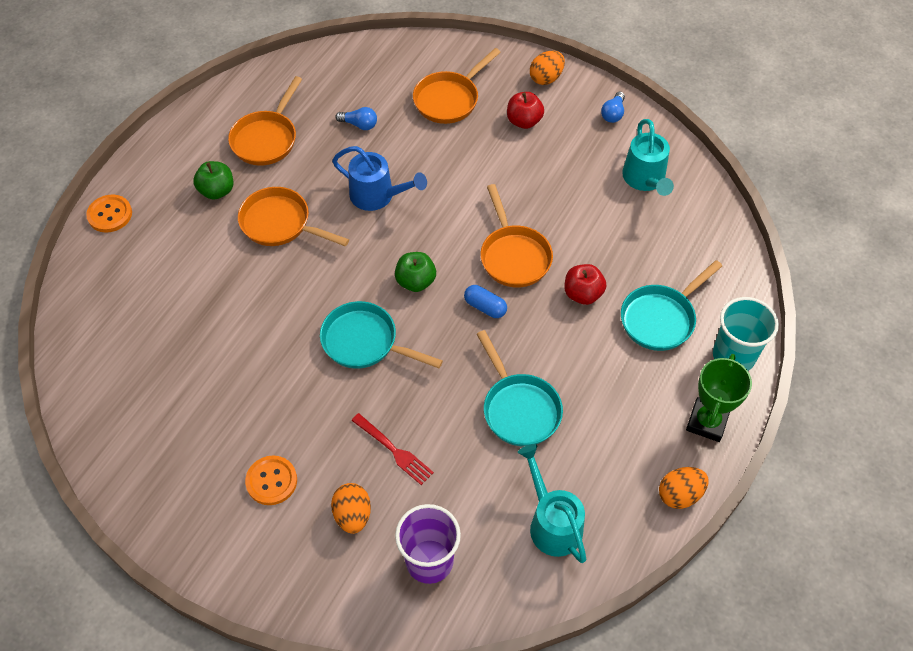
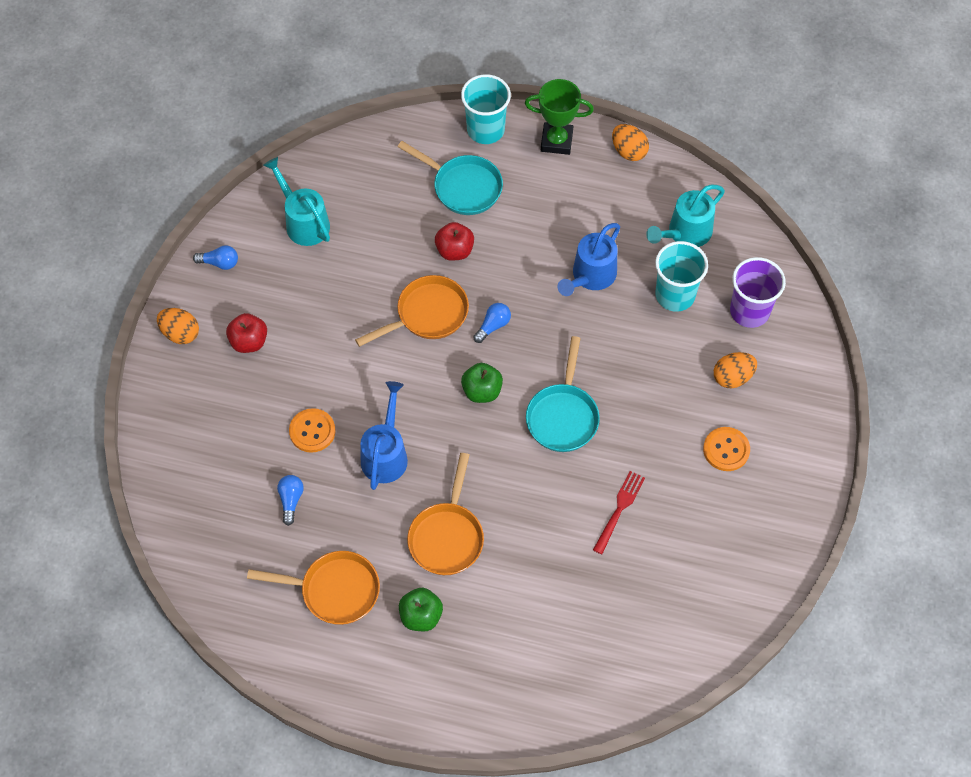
camera: 105 degrees left, 5 degrees up
orange button [86,194,132,233] -> orange button moved to [289,408,336,453]
red fork [351,413,434,485] -> red fork moved to [593,471,645,554]
orange pan [413,48,501,124] -> none
blue capsule [464,285,507,318] -> blue light bulb [473,303,511,343]
turquoise pan [477,330,563,446] -> blue watering can [558,223,620,296]
turquoise watering can [622,119,674,196] -> turquoise watering can turned 105 degrees counterclockwise [263,157,330,246]
none -> turquoise cup [655,241,708,312]

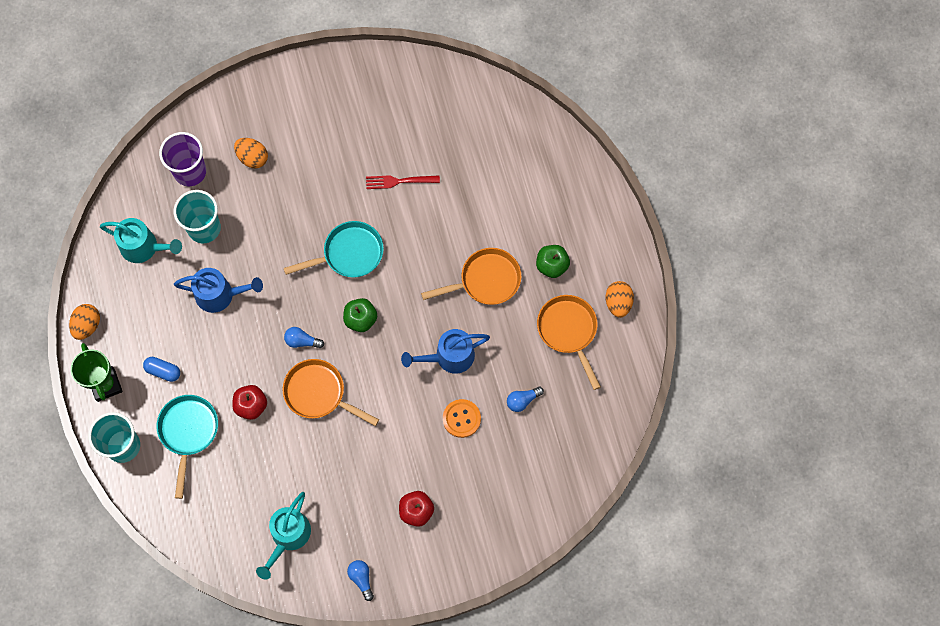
camera: 120 degrees left, 10 degrees up
orange egg [157,308,199,344] -> orange egg moved to [606,281,634,318]
orange button [703,427,750,471] -> none
none -> blue capsule [143,357,180,382]

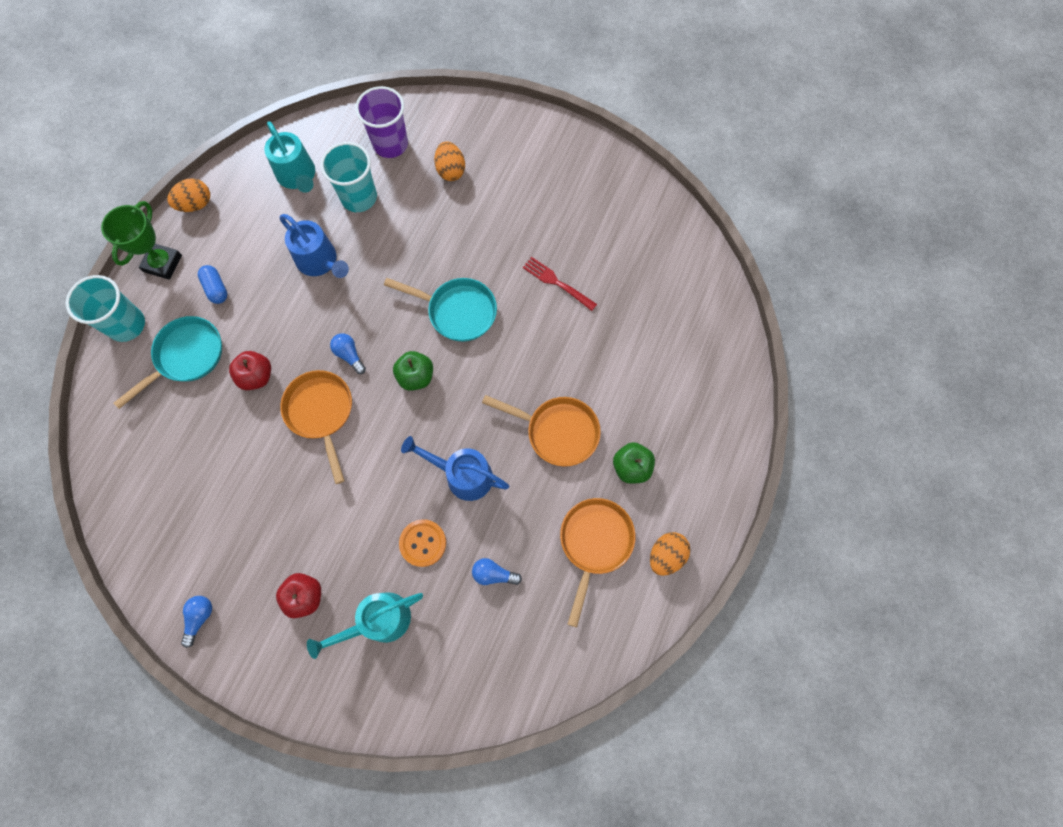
camera: 40 degrees right, 0 degrees up
turquoise watering can [256,492,311,579] -> turquoise watering can moved to [307,592,423,659]

